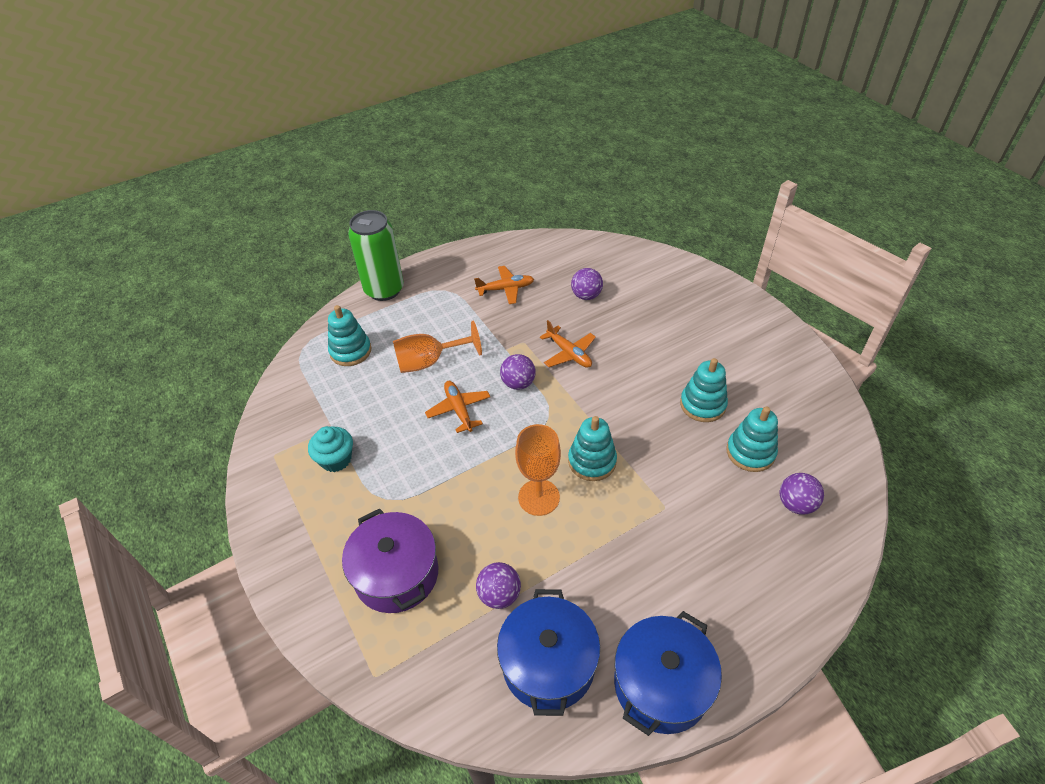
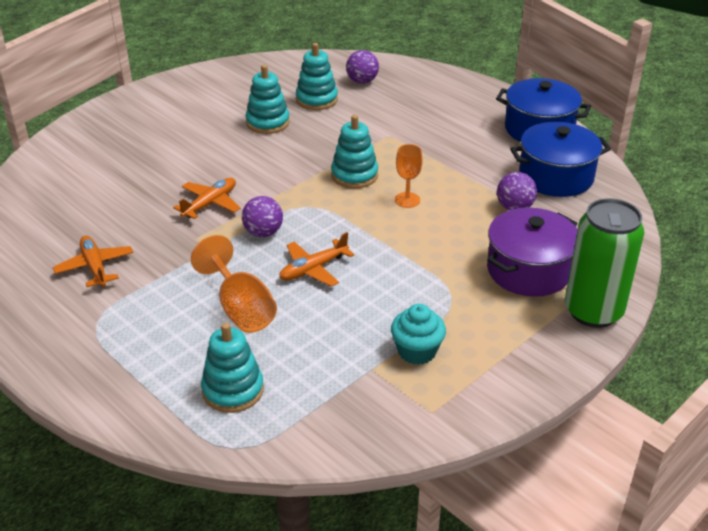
camera: 105 degrees left, 10 degrees down
green can [348,210,404,301] -> green can moved to [565,198,644,328]
orange goblet [515,424,561,516] -> orange goblet [395,144,423,208], size x0.63
purple ball [571,268,603,300] -> none

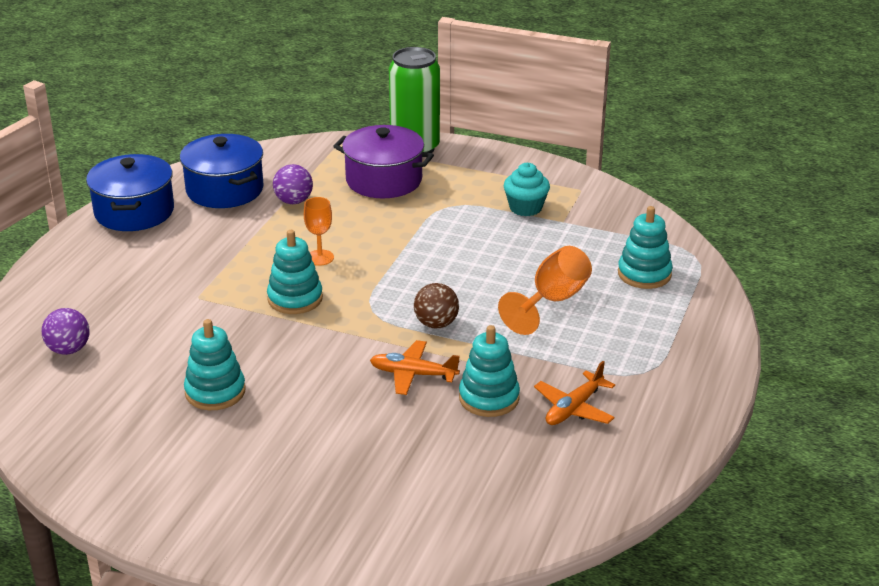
camera: 115 degrees left, 5 degrees down
purple ball [242,196,283,237] -> brown ball [414,283,459,328]
orange plane [279,232,354,287] -> none
turquoise stacking toy [296,43,338,110] -> turquoise stacking toy moved to [459,325,520,417]

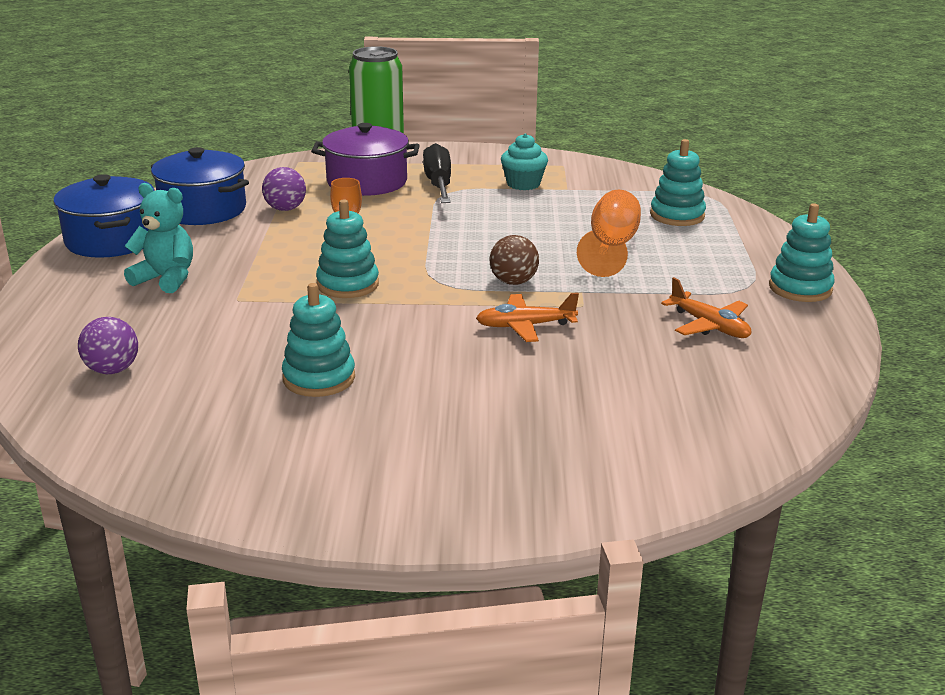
camera: 20 degrees left, 5 degrees down
turquoise stacking toy [459,325,520,417] -> turquoise stacking toy moved to [769,203,835,302]
orange plane [534,361,615,425] -> orange plane turned 60 degrees counterclockwise [661,277,751,338]
none -> turquoise teddy bear [124,183,193,293]
none -> black screwdriver [423,143,451,203]

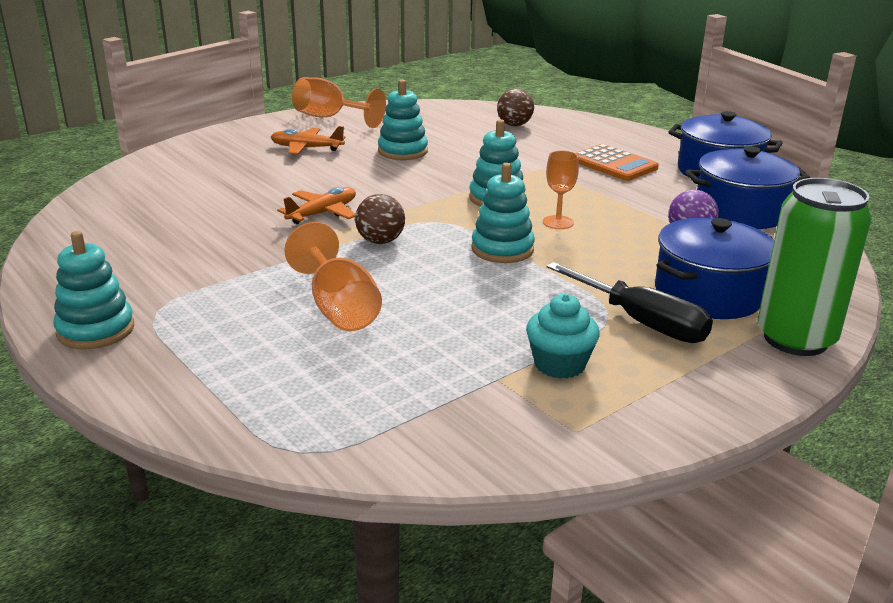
camera: 140 degrees right, 0 degrees up
purple ball [78,317,138,374] -> brown ball [497,88,534,126]
turquoise teddy bear [124,183,193,293] -> orange calculator [576,144,659,181]
purple pot [311,123,420,196] -> blue pot [655,218,774,319]
turquoise stacking toy [650,139,706,226] -> turquoise stacking toy moved to [471,163,535,263]
orange plane [661,277,751,338] -> orange plane moved to [271,126,345,154]
none -> orange goblet [292,77,386,128]

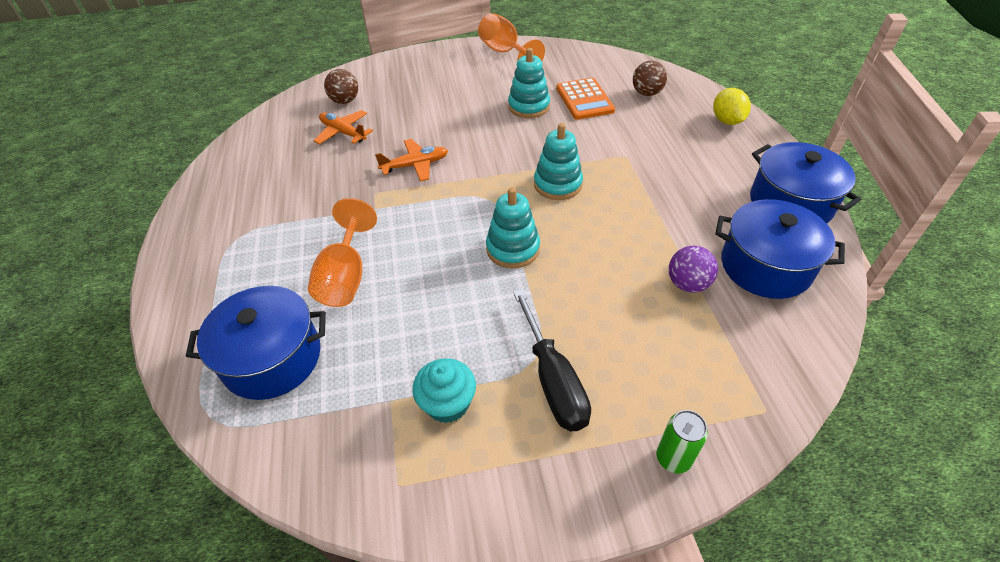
camera: 30 degrees right, 20 degrees up
turquoise stacking toy [53,231,134,349] -> none
orange plane [271,126,345,154] -> orange plane moved to [314,110,373,144]
brown ball [355,194,405,244] -> brown ball moved to [324,69,358,104]
orange goblet [543,151,579,229] -> none
orange calculator [576,144,659,181] -> orange calculator moved to [556,78,615,120]
blue pot [655,218,774,319] -> blue pot moved to [186,286,326,400]
green can [758,178,872,356] -> green can [656,410,708,474], size x0.47
none -> yellow lemon [713,88,751,125]

